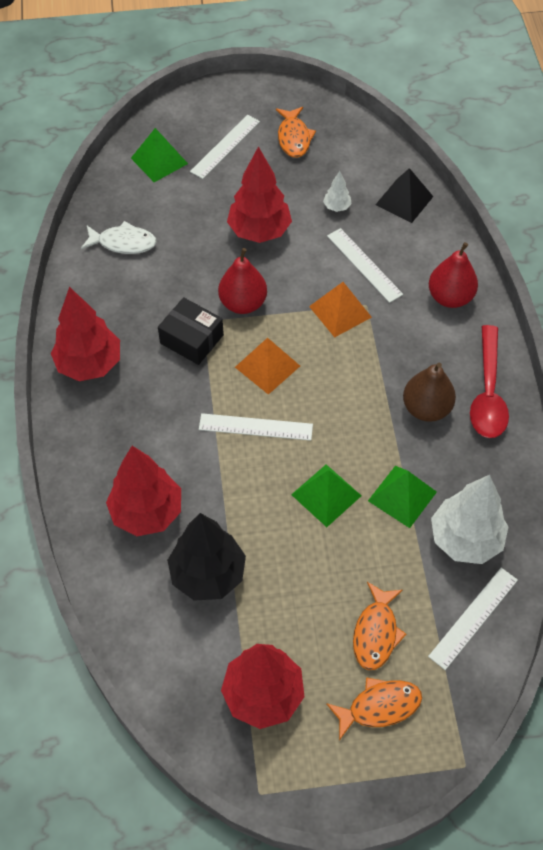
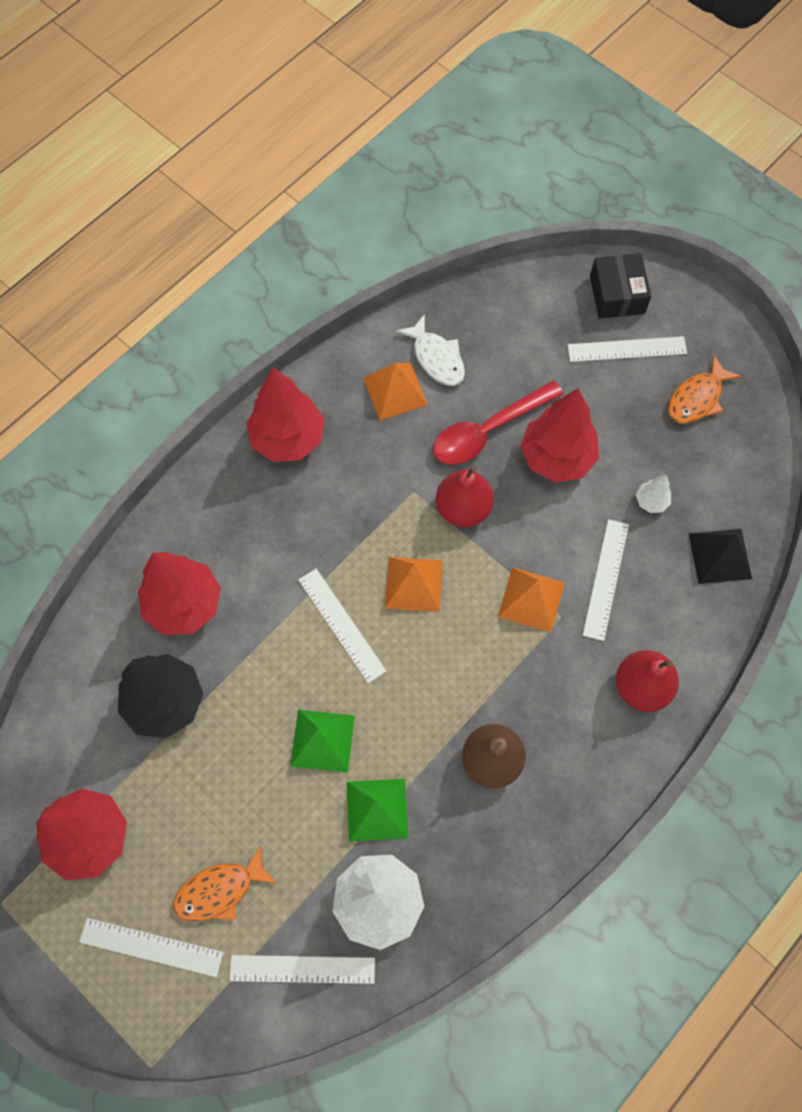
camera: 50 degrees right, 10 degrees up
green pyramid [131,128,188,182] -> none
black box [158,297,224,365] -> black box moved to [590,253,651,319]
orange fish [326,677,422,740] -> white ruler [79,918,224,977]
red spoon [470,325,509,438] -> red spoon moved to [433,381,564,465]
none -> orange pyramid [363,363,428,420]

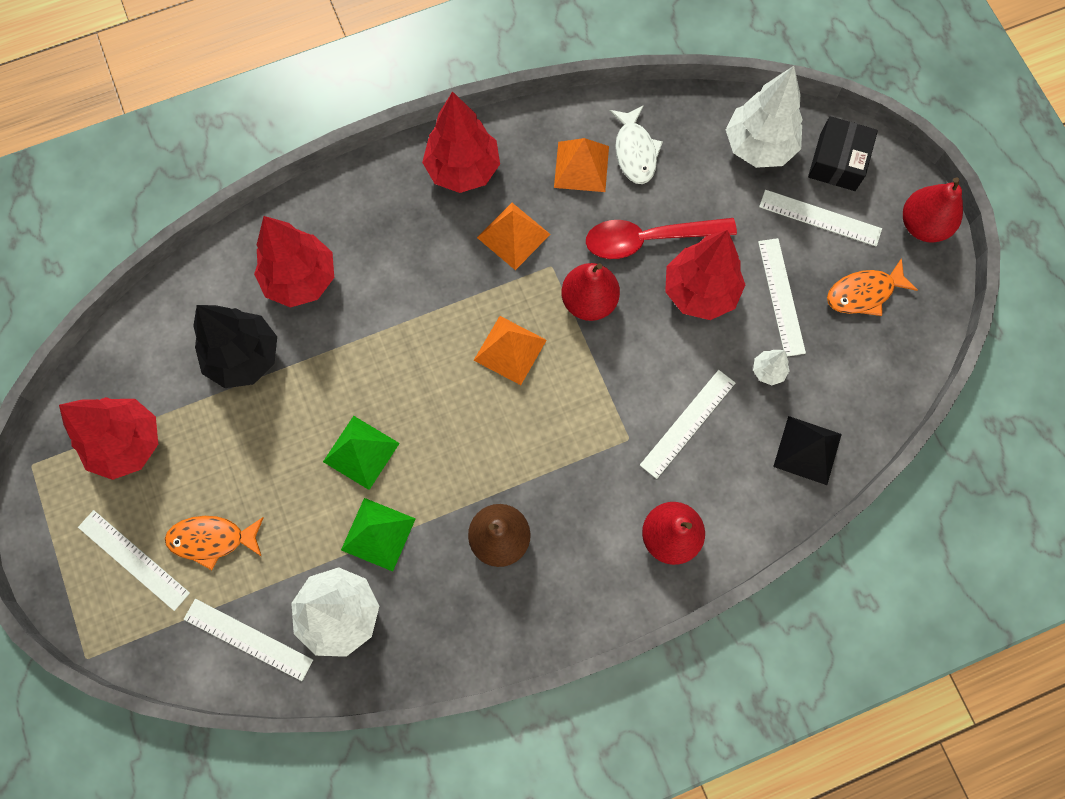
camera: 25 degrees right, 5 degrees up
white ruler [299,569,387,683] -> white ruler moved to [758,238,806,357]
orange pyramid [498,567,565,632] -> orange pyramid moved to [477,203,551,270]
none -> white tree [726,66,803,168]
none -> red pear [903,177,963,242]

